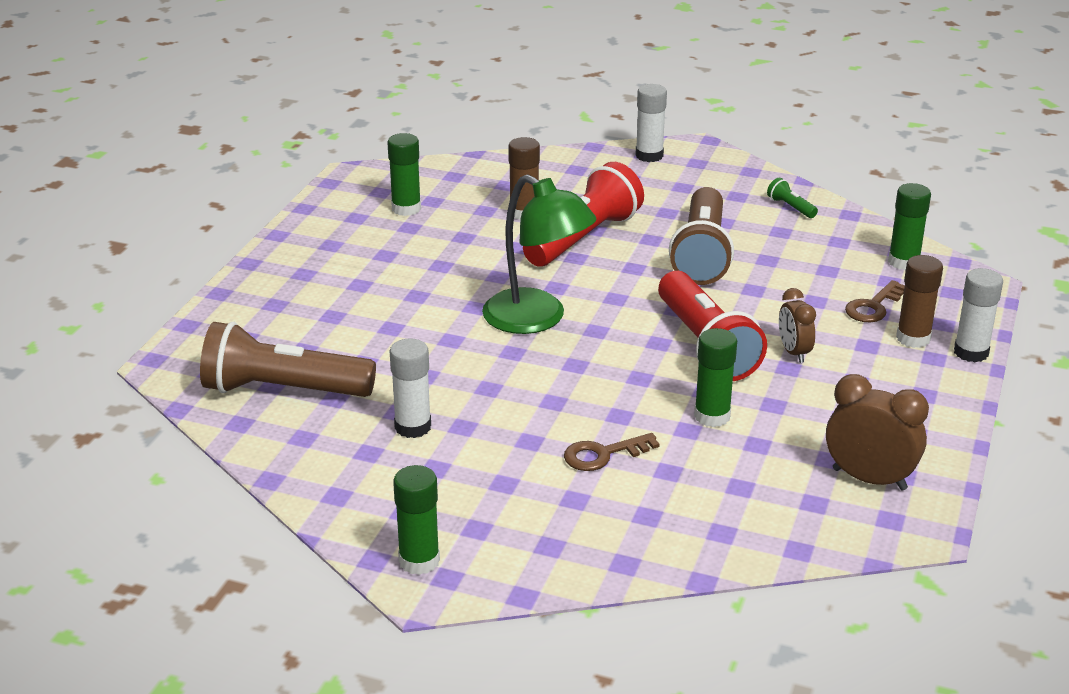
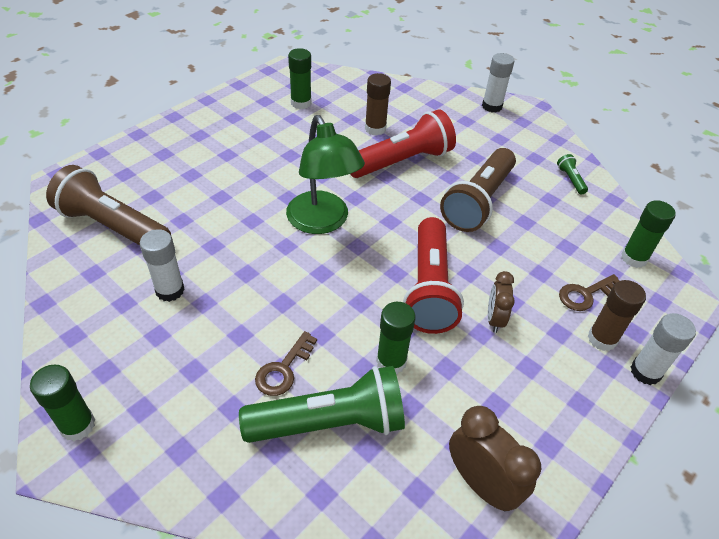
camera: 20 degrees right, 15 degrees up
brown key [564,433,660,471] -> brown key turned 60 degrees counterclockwise [255,331,317,396]
none -> green flashlight [239,366,405,443]

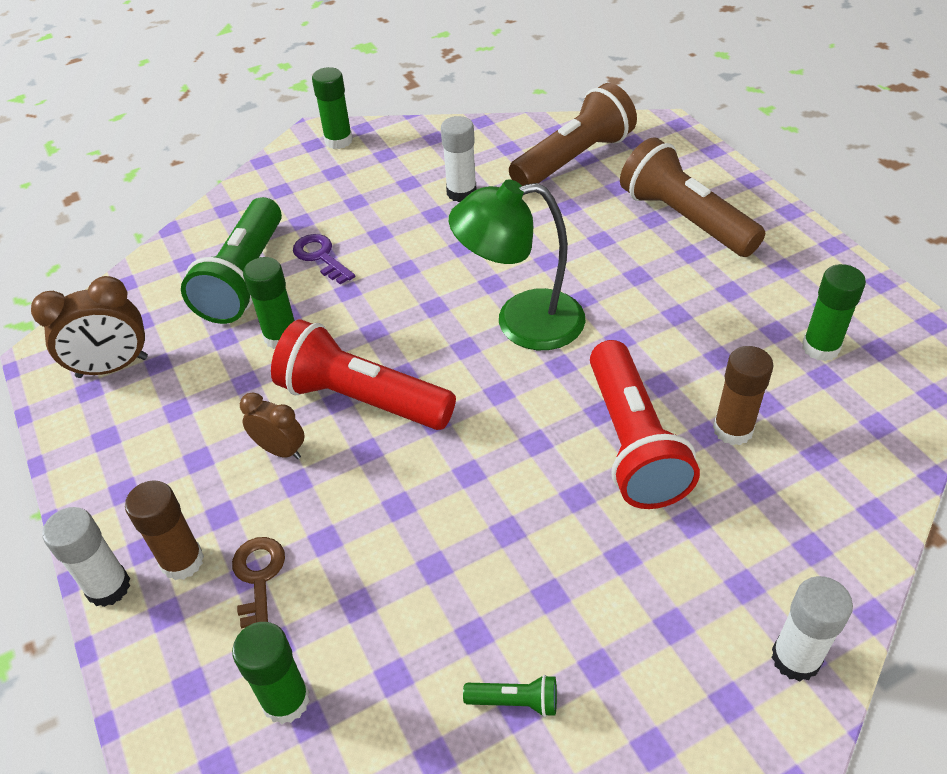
camera: 115 degrees right, 0 degrees up
brown key [255,331,317,396] -> purple key [293,234,355,285]
brown flashlight [440,148,516,232] -> brown flashlight moved to [620,137,765,257]

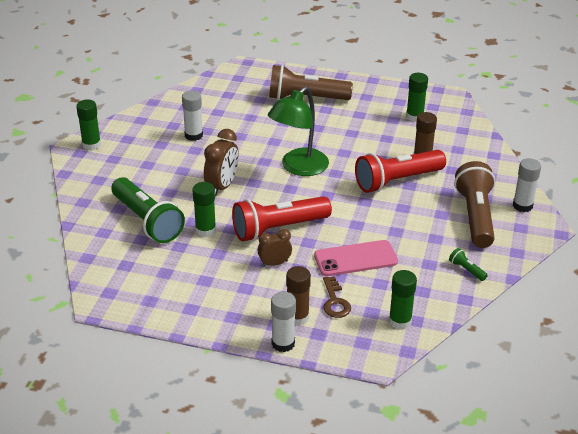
camera: 50 degrees left, 10 degrees down
brown clock [31,276,148,378] -> brown clock moved to [204,129,239,196]
brown key [232,537,285,628] -> brown key turned 135 degrees counterclockwise [323,276,351,318]
purple key [293,234,355,285] -> none
green flashlight [463,675,557,717] -> green flashlight turned 90 degrees counterclockwise [449,248,488,281]
brown flashlight [509,83,637,186] -> brown flashlight moved to [454,161,495,248]
red flashlight [590,340,700,509] -> red flashlight turned 120 degrees clockwise [355,150,446,193]
none -> pink phone [314,240,398,276]

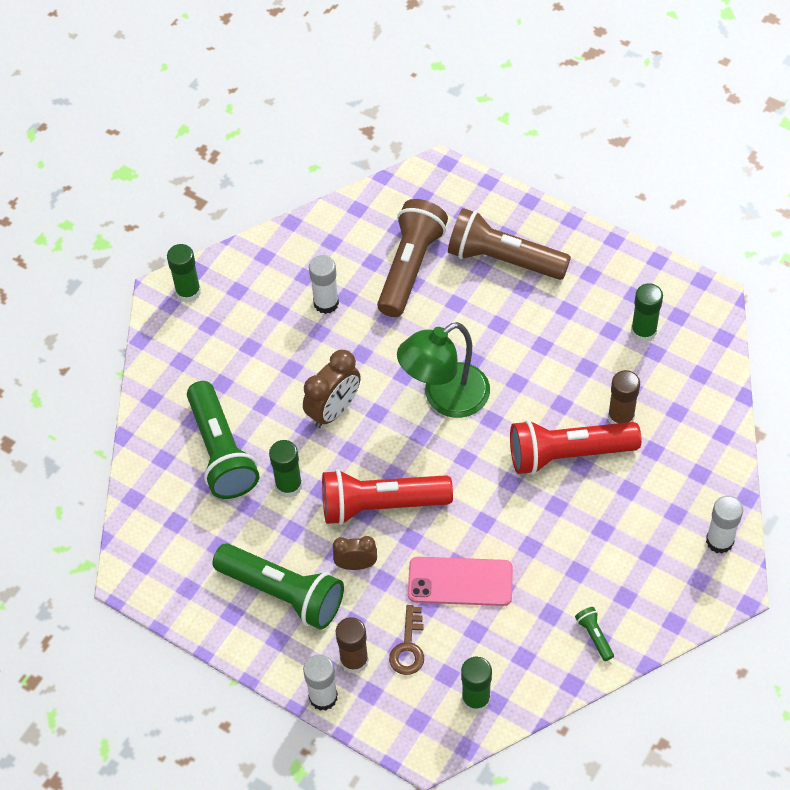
camera: 20 degrees right, 20 degrees up
brown flashlight [454,161,495,248] -> brown flashlight moved to [377,199,448,317]
none -> green flashlight [212,544,344,630]

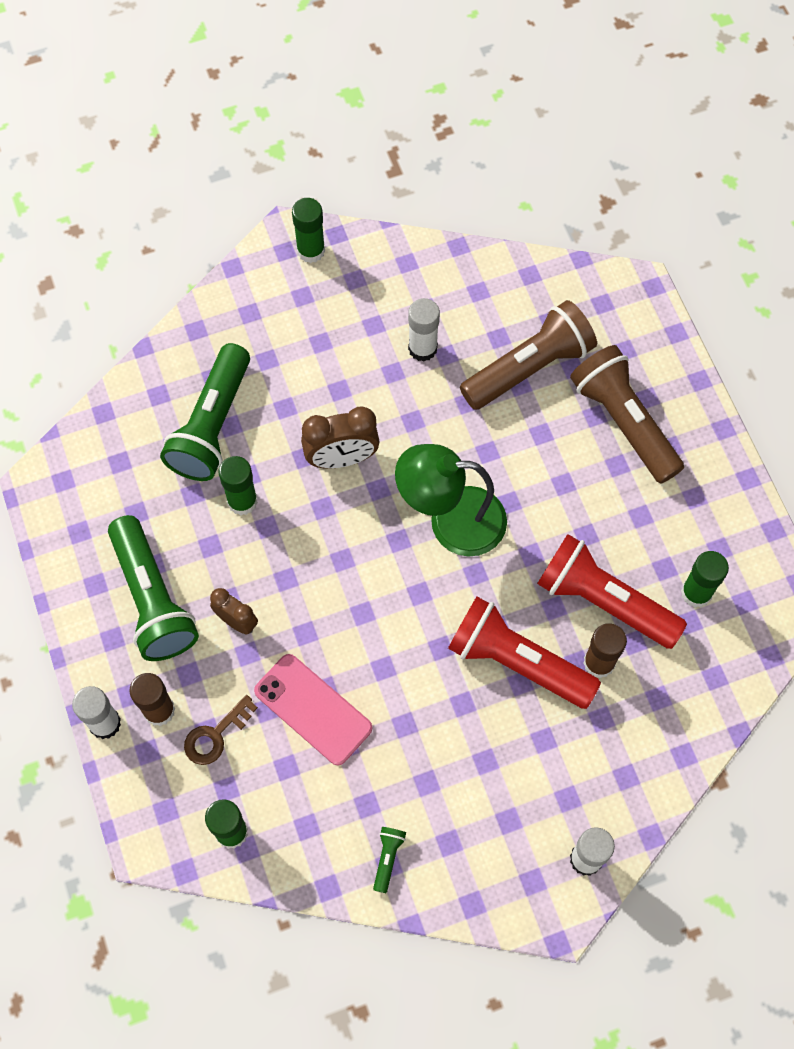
camera: 35 degrees right, 10 degrees up
red flashlight [322,469,453,525] -> red flashlight moved to [537,534,687,649]

